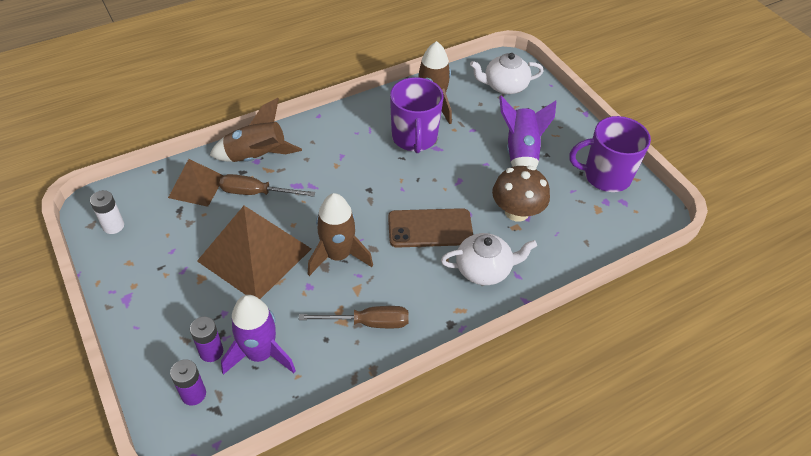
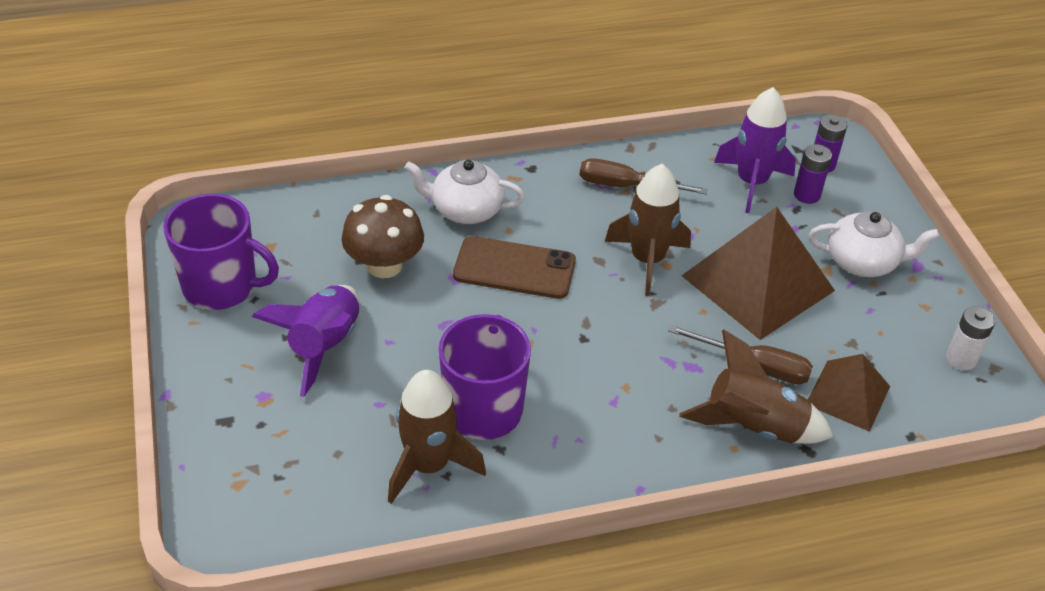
camera: 165 degrees left, 5 degrees down
white teapot [470,53,543,94] -> white teapot moved to [808,211,940,277]

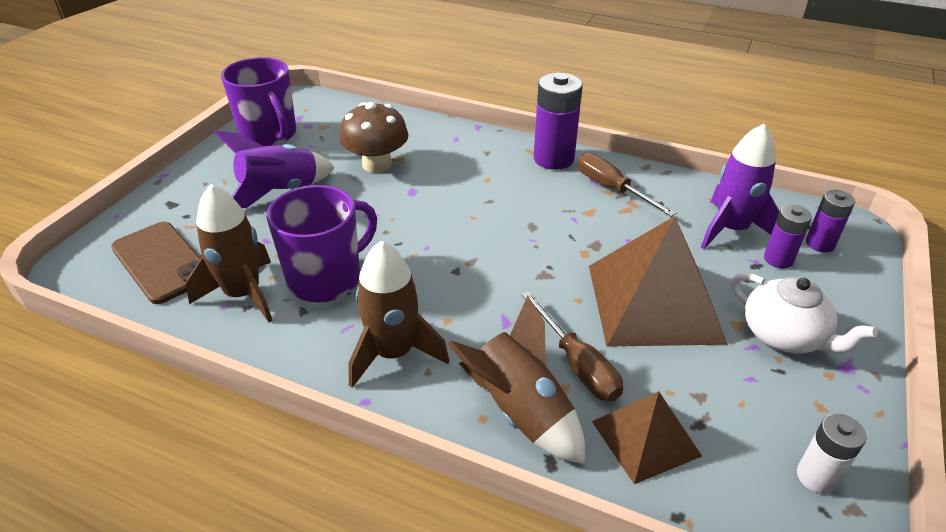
camera: 40 degrees right, 5 degrees down
white teapot [404,160,525,224] -> none
brown phone [453,236,576,299] -> brown phone moved to [111,222,201,304]
brown rocket [605,164,691,296] -> brown rocket moved to [348,241,449,388]
none -> purple battery [533,73,583,170]

